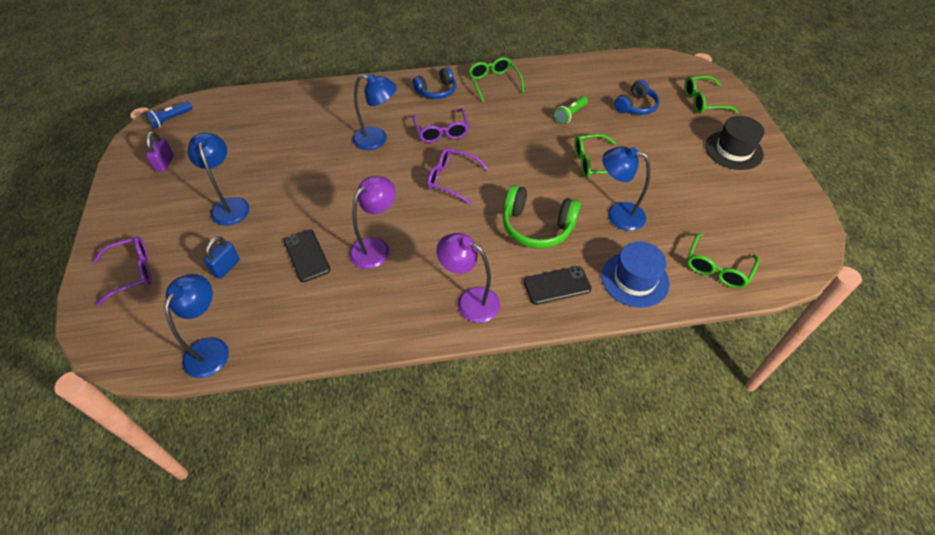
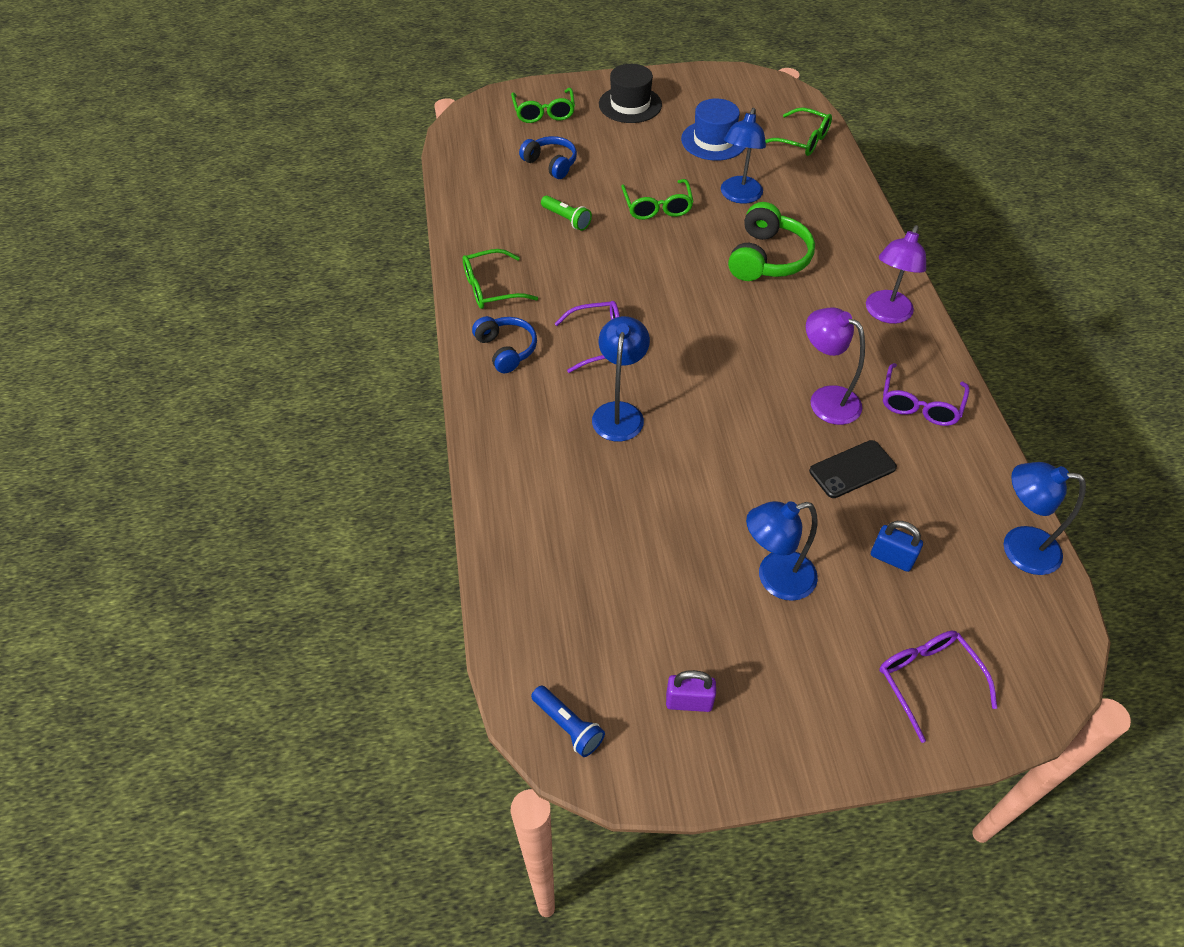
camera: 90 degrees left, 0 degrees up
purple glasses [427,148,489,204] -> purple glasses moved to [883,363,970,426]
black phone [524,266,591,305] -> none
blue hat [601,241,670,308] -> blue hat moved to [681,98,746,161]

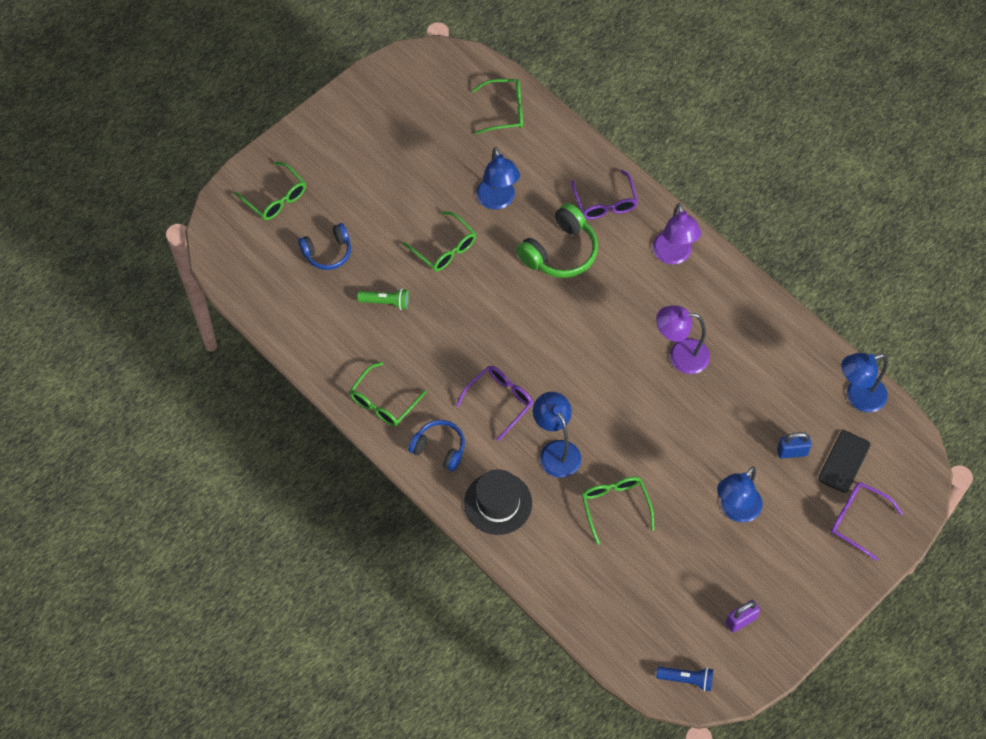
camera: 35 degrees left, 10 degrees up
blue headphones [519,136,577,179] -> blue headphones turned 150 degrees clockwise [298,223,351,270]
black hat [599,64,662,123] -> black hat moved to [464,469,532,535]
blue hat [681,98,746,161] -> none
green headphones [728,202,815,281] -> green headphones turned 60 degrees clockwise [516,203,598,278]
black phone [809,440,897,498] -> black phone moved to [819,430,870,493]
purple glasses [883,363,970,426] -> purple glasses moved to [571,170,638,220]
none -> green glasses [581,477,654,545]

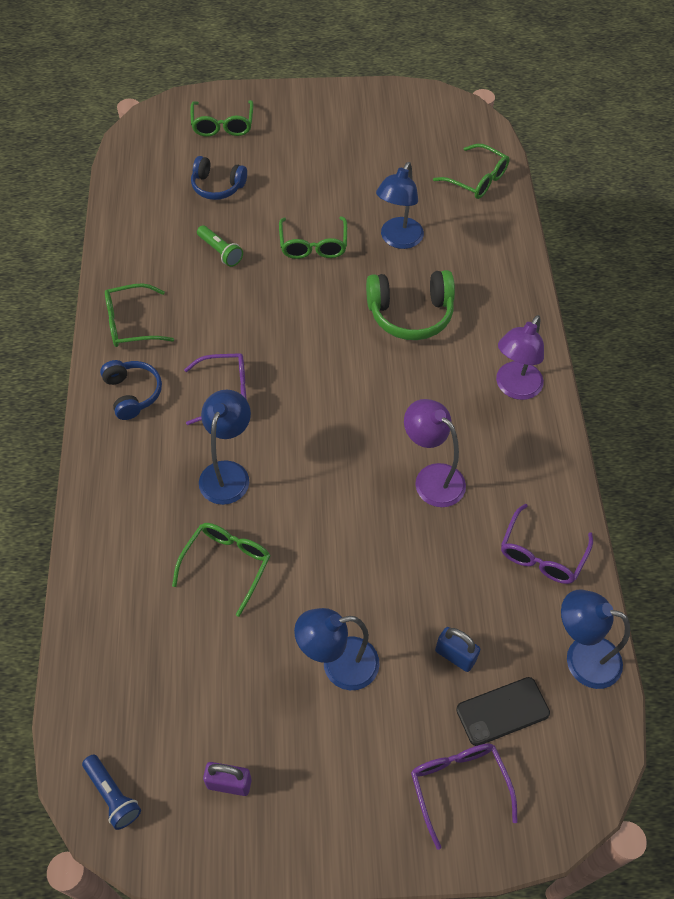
camera: 40 degrees right, 5 degrees down
black hat [464,469,532,535] -> none
purple glasses [571,170,638,220] -> purple glasses moved to [501,503,593,584]

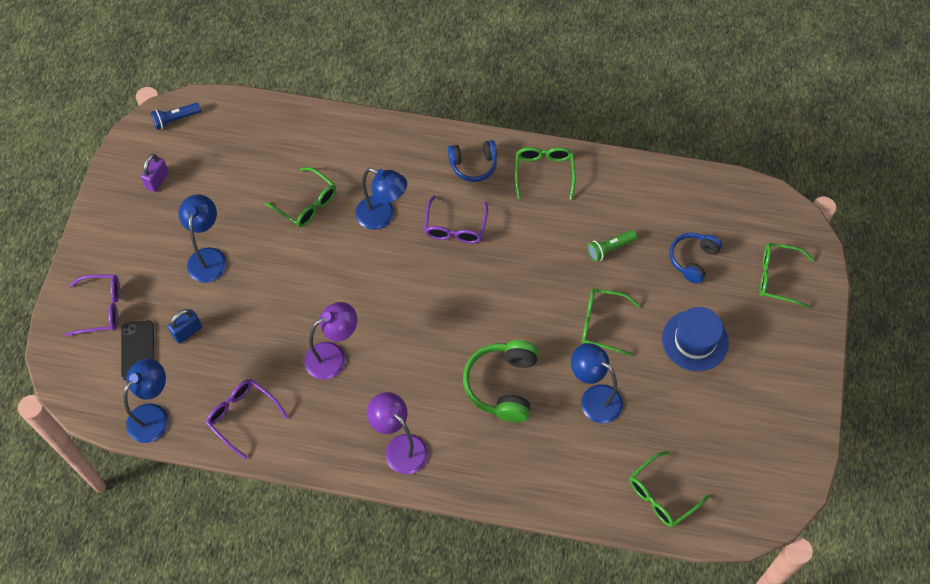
camera: 105 degrees right, 5 degrees up
none -> blue hat [662,307,729,371]

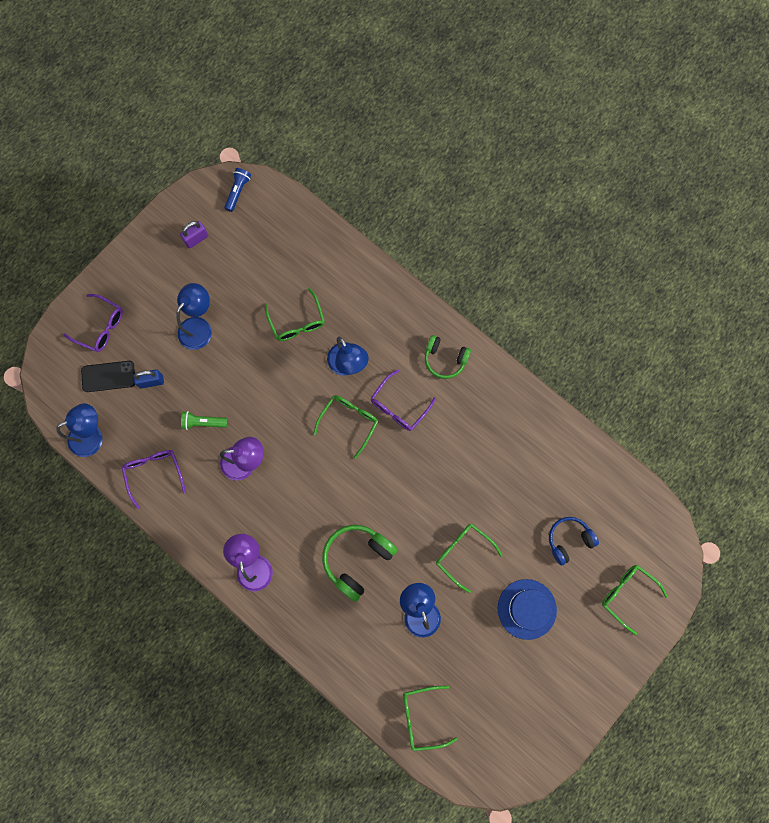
camera: 30 degrees right, 15 degrees up
black phone [121,320,154,380] -> black phone turned 60 degrees clockwise [81,361,135,392]
blue flashlight [151,103,201,130] -> blue flashlight turned 105 degrees clockwise [224,168,251,212]
blue headphones [448,140,497,182] -> green headphones [425,335,471,379]
green glasses [515,147,576,199] -> green glasses moved to [313,395,378,459]
green flashlight [587,230,637,262] -> green flashlight moved to [181,411,227,430]

